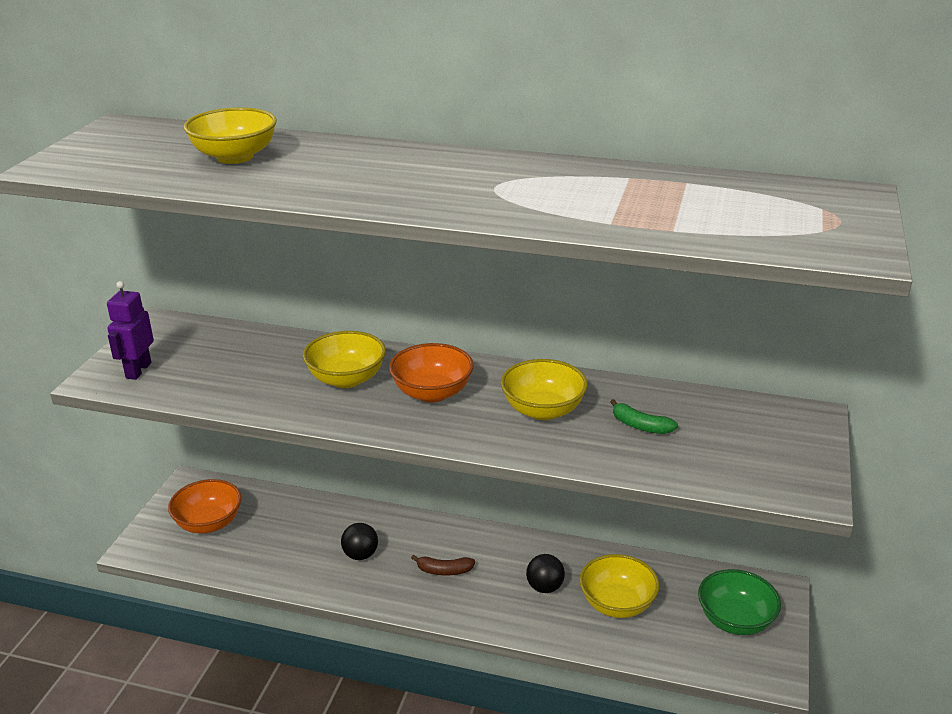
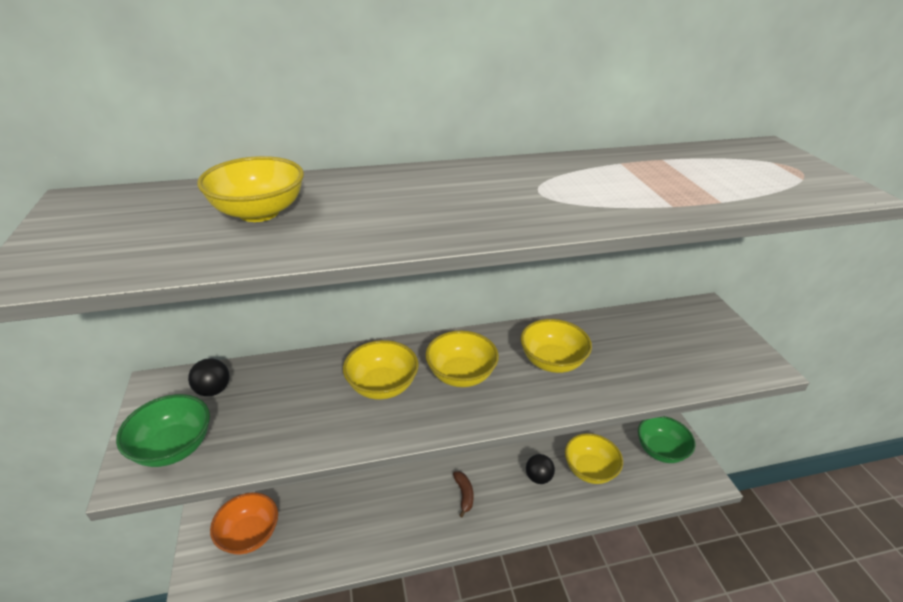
camera: 30 degrees left, 5 degrees up
purple robot [107,281,154,380] -> green bowl [116,394,210,467]
black ball [341,523,378,560] -> black ball moved to [188,358,230,396]
orange bowl [389,343,474,402] -> yellow bowl [425,331,499,387]
brown banana [411,555,475,575] -> brown banana turned 75 degrees counterclockwise [453,471,474,517]
green banana [610,399,678,434] -> none

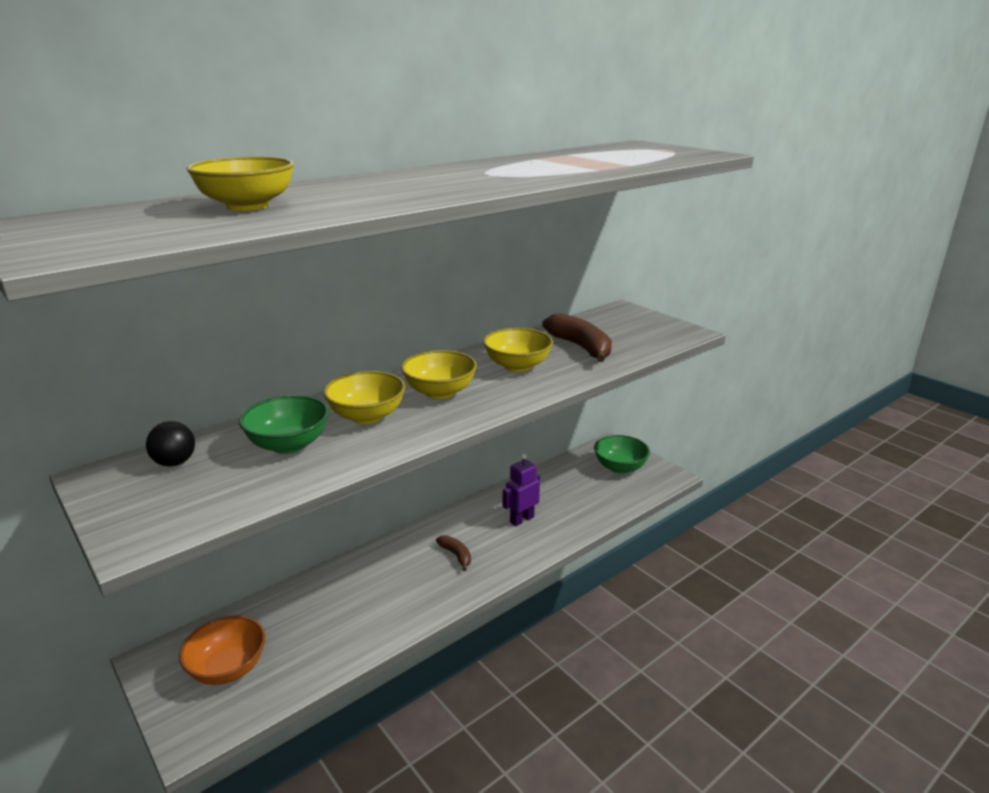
camera: 25 degrees left, 10 degrees down
green bowl [116,394,210,467] -> green bowl moved to [239,395,329,454]
black ball [526,454,555,484] -> purple robot [503,454,540,526]
yellow bowl [565,433,623,484] -> none
none -> brown banana [542,313,612,362]

